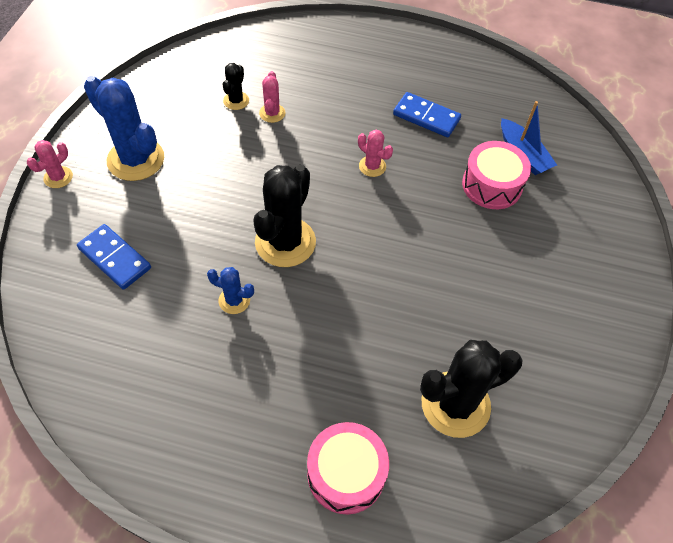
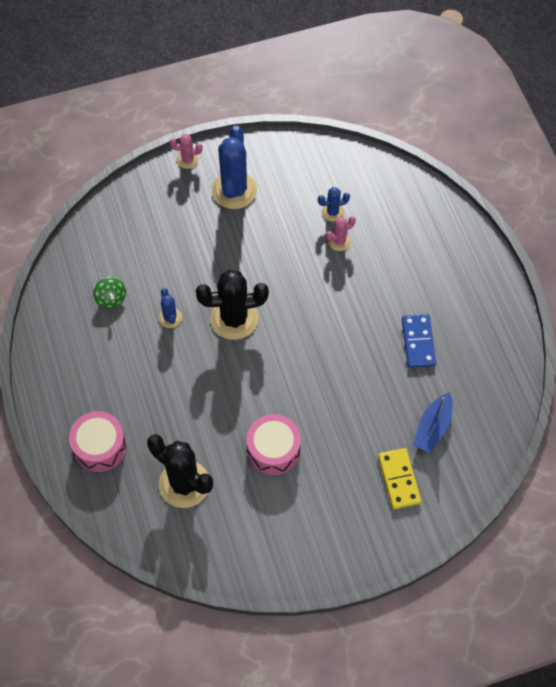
camera: 60 degrees right, 5 degrees up
blue domino [77,224,151,290] -> none
black cactus [223,63,249,110] -> blue cactus [318,187,350,222]
pink cactus [358,130,393,177] -> none
pink drum [462,141,531,209] -> pink drum moved to [247,414,301,475]
none -> green spinning top [93,277,126,308]
none -> yellow domino [378,448,422,510]

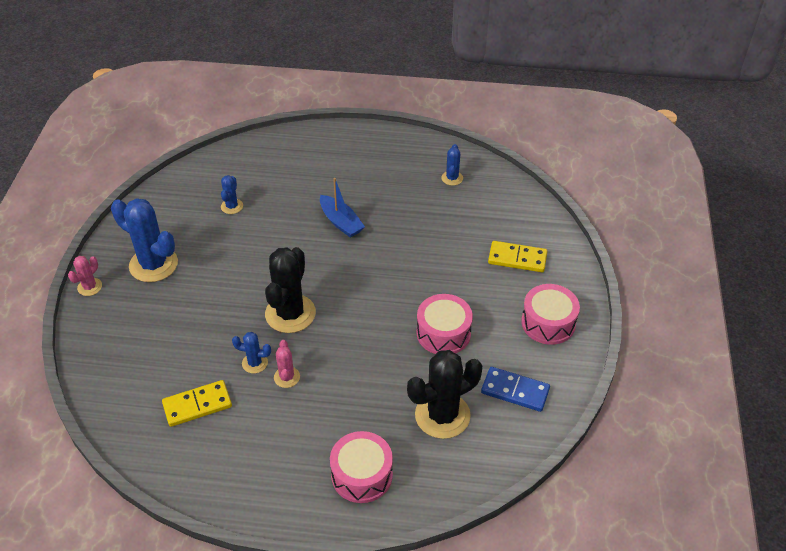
camera: 65 degrees left, 15 degrees down
green spinning top [93,277,126,308] -> yellow domino [162,380,232,427]
pink cactus [326,216,356,251] -> pink cactus moved to [274,340,300,388]
blue domino [402,314,436,368] -> blue domino moved to [481,367,550,412]
blue boat [413,392,453,453] -> blue boat moved to [320,178,365,238]
none -> blue cactus [441,144,463,186]
none -> pink drum [521,284,580,345]

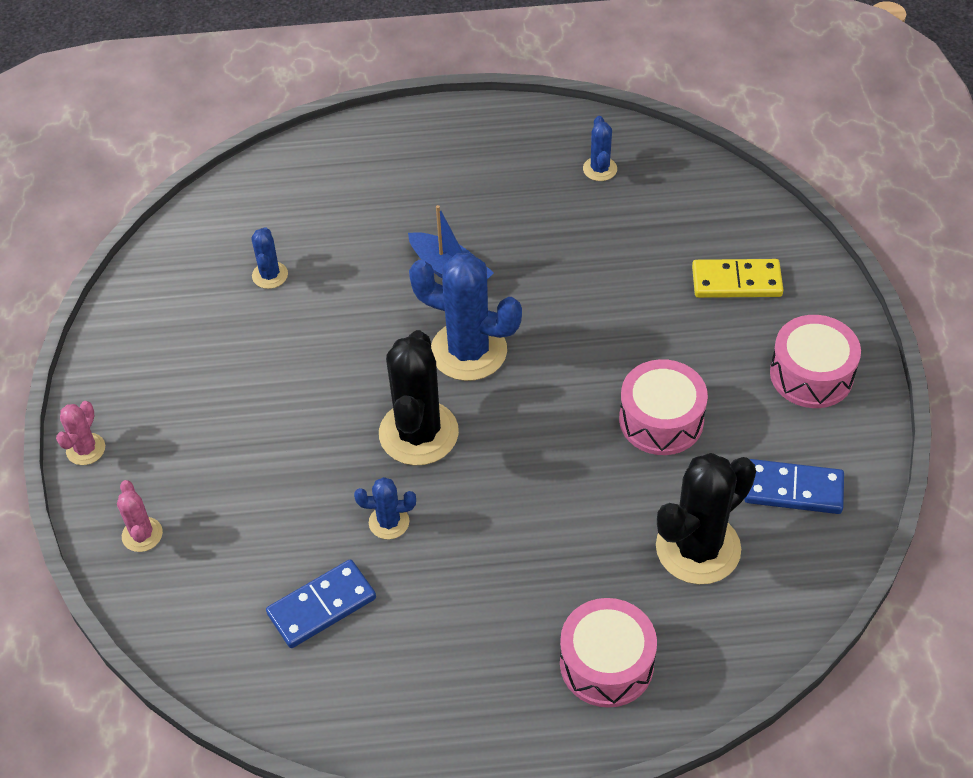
camera: 10 degrees left, 5 degrees up
blue cactus [111,198,178,282] -> blue cactus moved to [409,253,522,381]
yellow domino [162,380,232,427] -> blue domino [266,559,376,648]
pink cactus [274,340,300,388] -> pink cactus moved to [117,480,163,552]

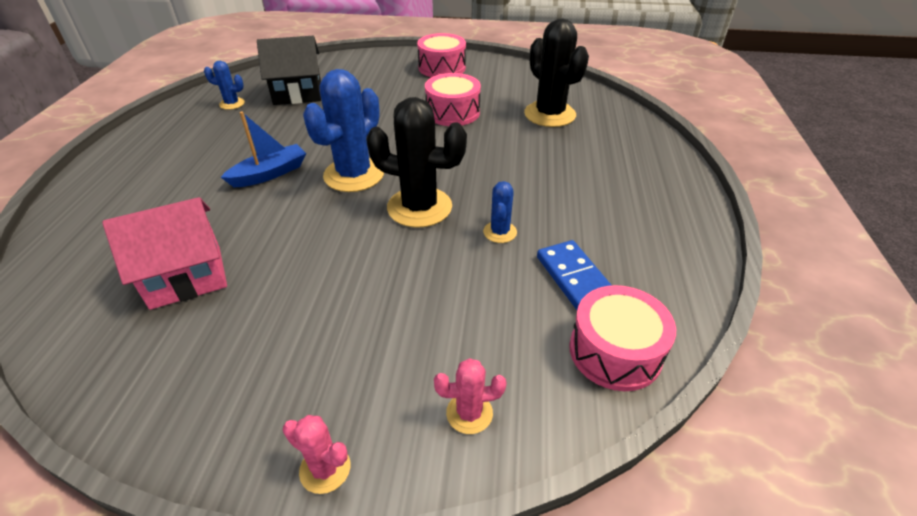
camera: 80 degrees left, 10 degrees down
blue cactus [251,227,288,289] -> pink house [102,197,227,310]
pink drum [560,598,657,708] -> pink drum moved to [569,285,676,391]
yellow domino [692,259,783,298] -> none
blue domino [744,459,844,514] -> none
none -> black house [257,36,321,105]

